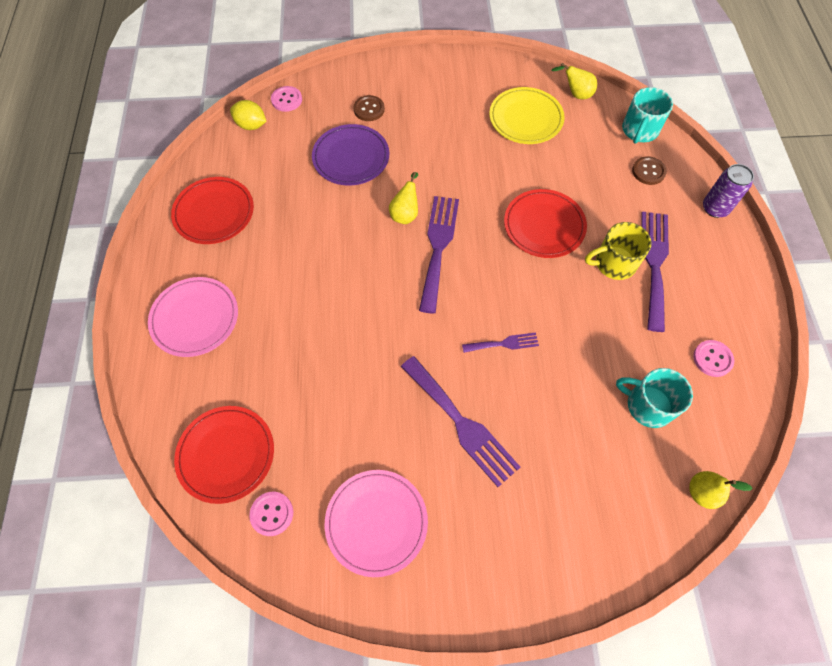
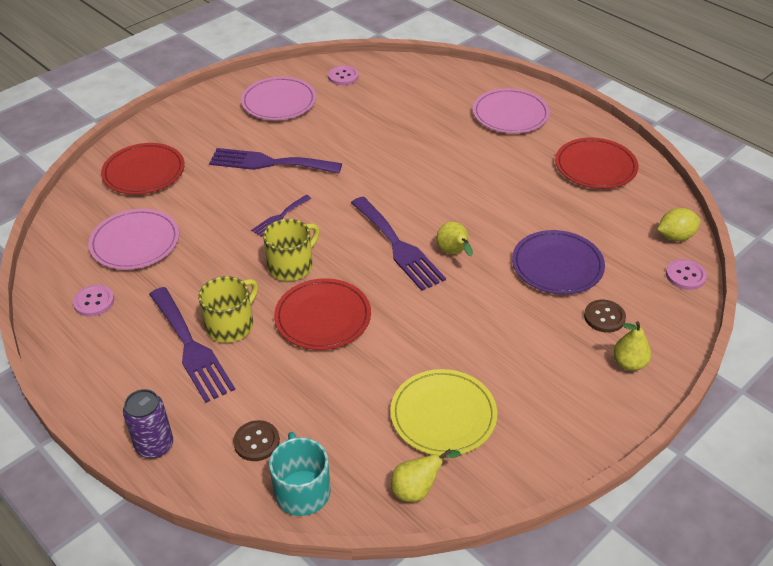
camera: 140 degrees right, 20 degrees down
red plate [174,406,274,504] -> red plate moved to [101,143,185,195]
turquoise mug [616,368,693,428] -> pink plate [88,209,179,270]
yellow pear [689,471,753,509] -> yellow pear moved to [613,321,651,371]
none -> yellow mug [263,219,320,281]

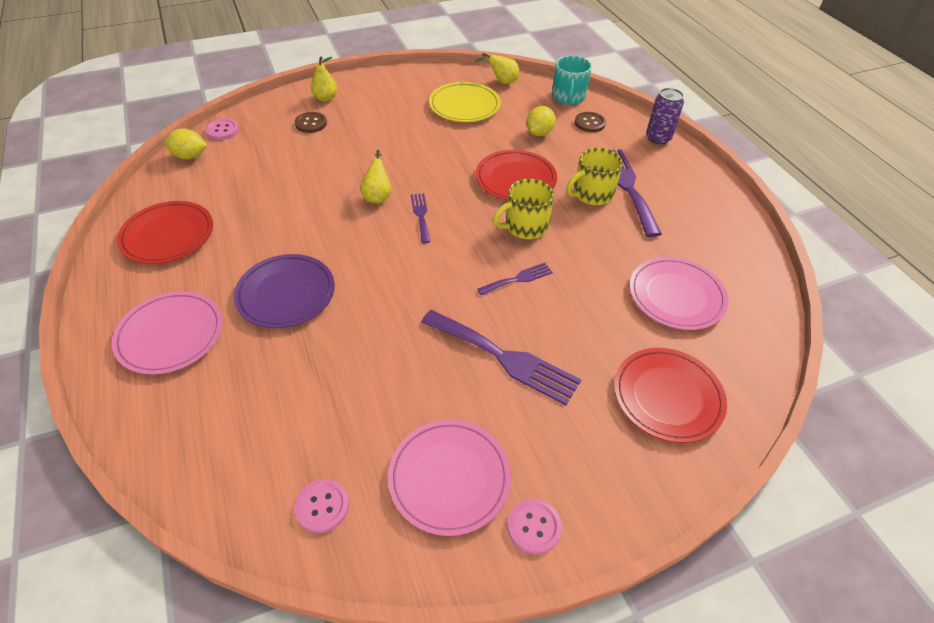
camera: 160 degrees left, 5 degrees up
pink button [73,285,114,317] -> pink button moved to [507,499,562,554]
purple fork [351,197,446,291] -> purple fork [411,193,430,244], size x0.52
purple plate [512,230,605,295] -> purple plate moved to [234,254,335,328]
none -> yellow lemon [526,106,556,136]

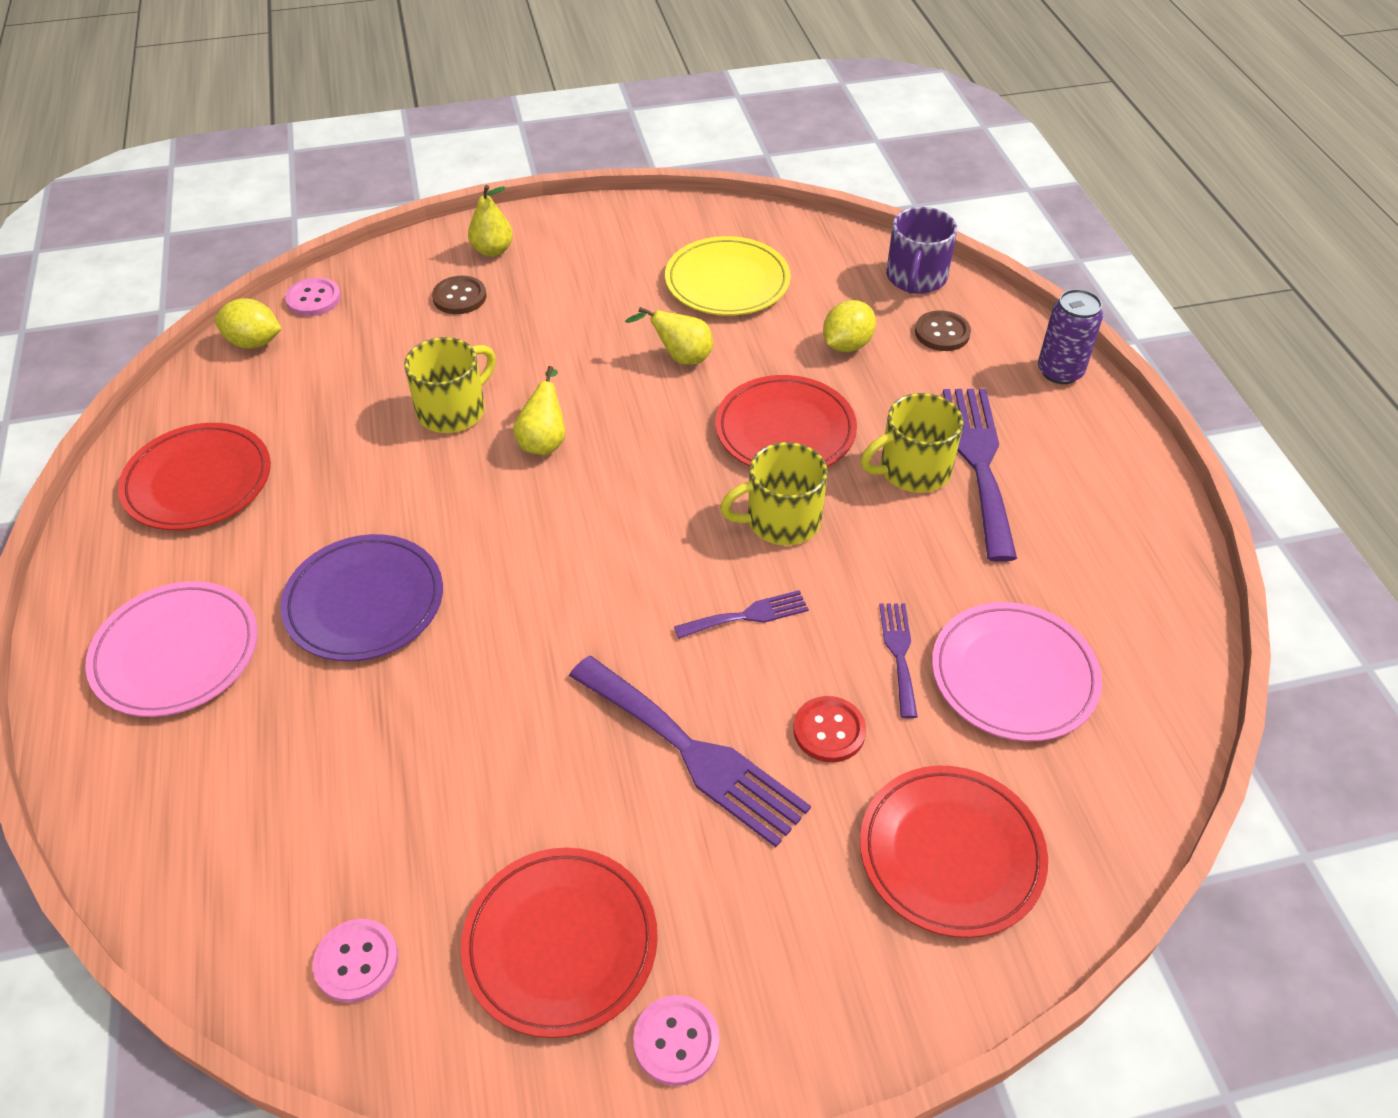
camera: 10 degrees right, 0 degrees up
pink plate [388,420,511,536] -> red plate [461,848,658,1038]
purple fork [411,193,430,244] -> purple fork moved to [879,603,918,718]
yellow pear [475,53,519,84] -> yellow pear moved to [625,307,713,365]
turquoise mug [552,55,592,105] -> purple mug [886,207,957,294]
none -> yellow mug [404,337,496,433]
none -> red button [793,696,866,762]

